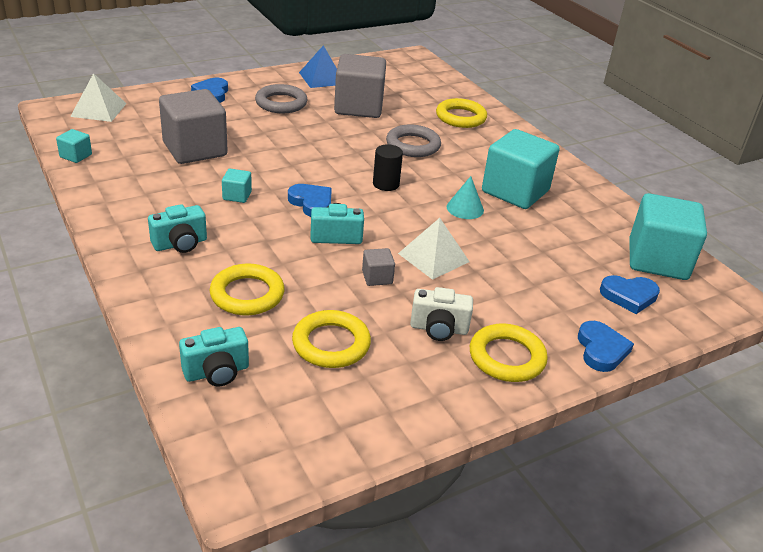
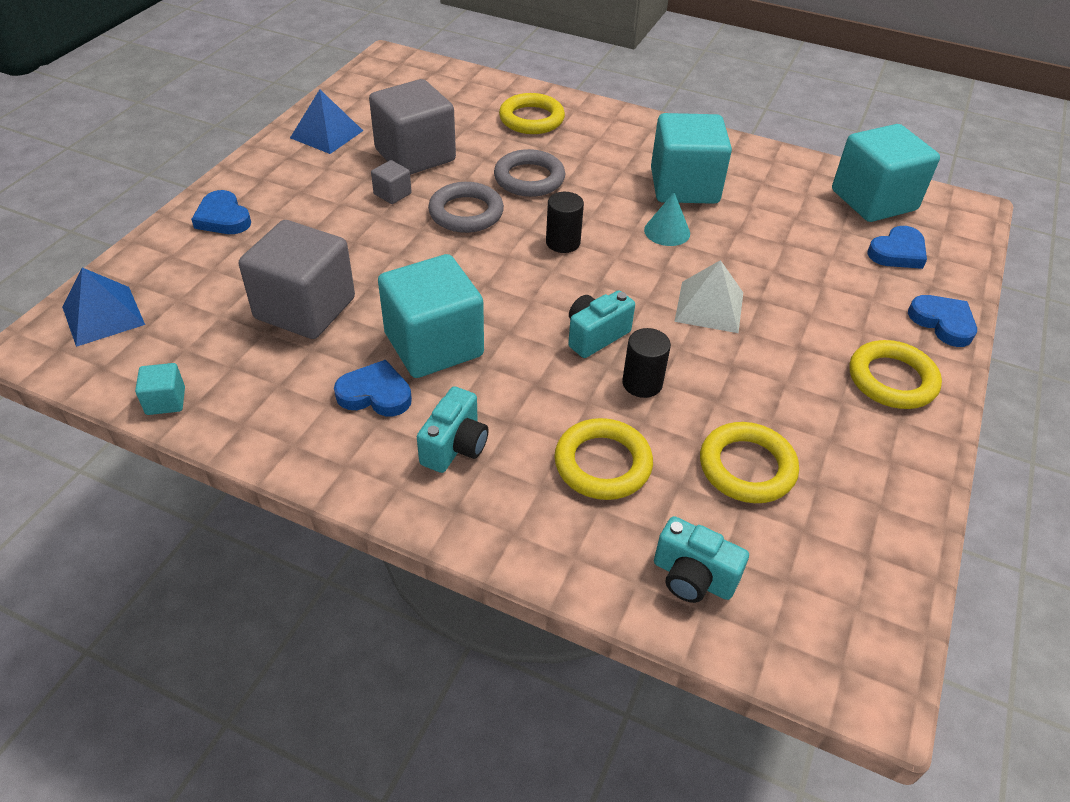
camera: 35 degrees left, 10 degrees up
white pyramid [70,73,127,122] -> blue pyramid [62,268,145,347]
turquoise camera [179,327,249,386] -> turquoise camera turned 90 degrees clockwise [654,516,749,603]
turquoise cube [222,169,252,203] -> turquoise cube [378,254,484,378], size x2.33
grey ring [255,84,308,113] -> grey ring moved to [428,182,504,233]
blue heart [288,184,332,217] -> blue heart moved to [334,360,412,416]
grey cube [362,248,395,286] -> grey cube moved to [371,160,412,204]
white camera [410,287,473,341] -> none
none -> black cylinder [622,328,671,398]

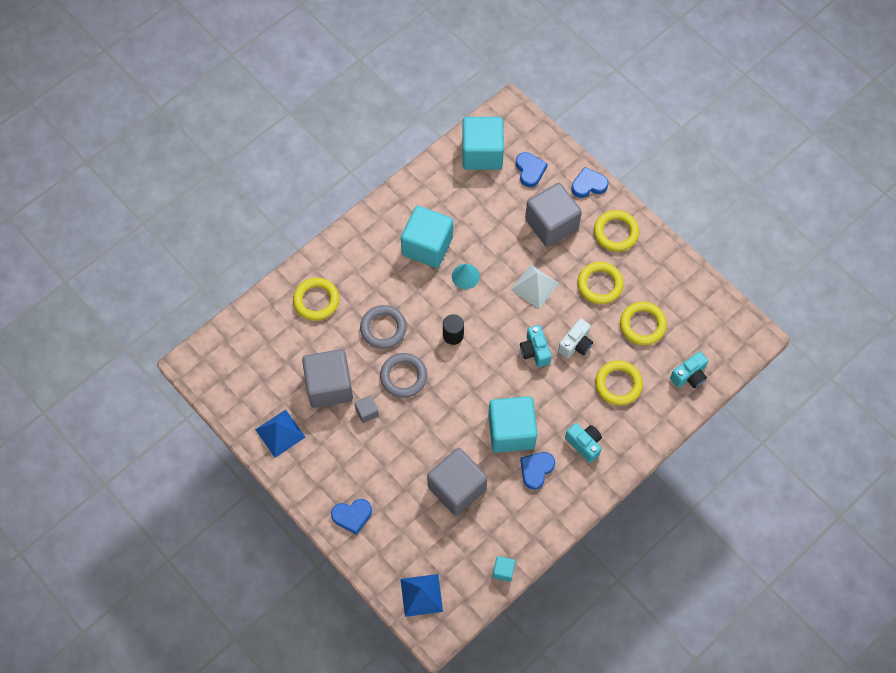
camera: 65 degrees left, 20 degrees up
black cylinder [622,328,671,398] -> white camera [558,318,593,358]
none -> grey cube [525,183,582,247]
none -> yellow ring [578,262,624,304]

